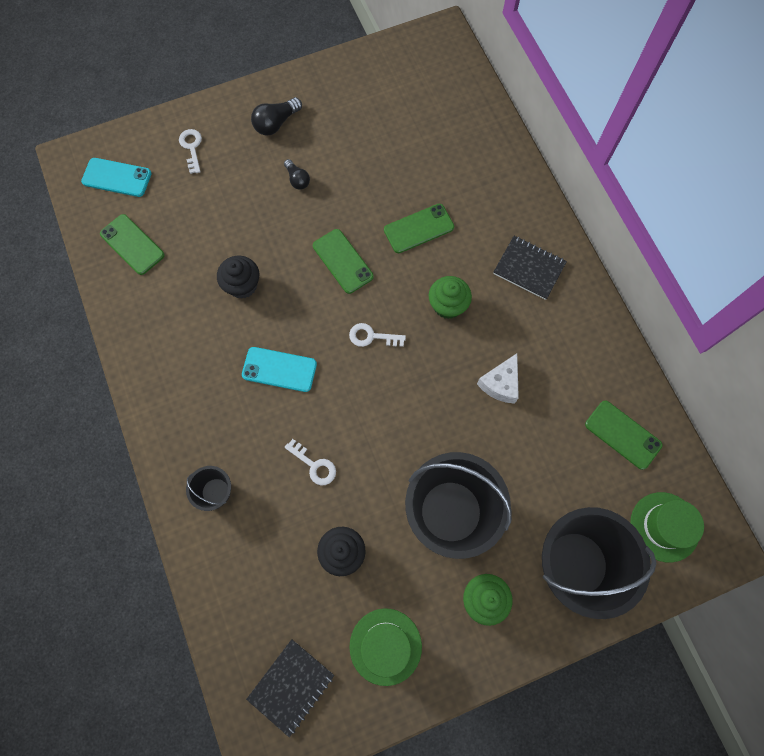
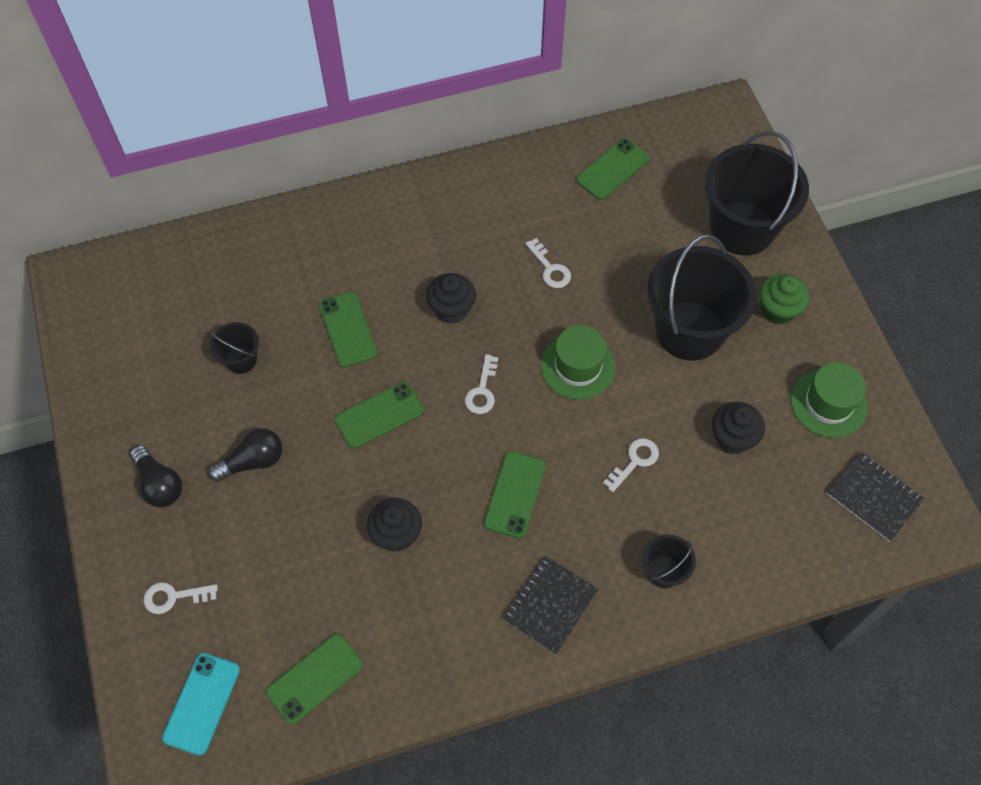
camera: 85 degrees left, 10 degrees down
turquoise phone [242,347,317,392] -> green phone [484,451,546,538]
black light bulb [284,159,310,190] -> black light bulb [208,428,283,482], size x1.52
green cupcake [429,276,472,319] -> black cupcake [426,273,476,324]
white cheese [477,353,519,404] -> white key [525,238,571,288]
black notebook [493,236,567,300] -> black notebook moved to [503,556,598,655]
green hat [630,492,704,562] -> green hat moved to [541,325,616,400]
none -> black bucket [210,322,259,374]

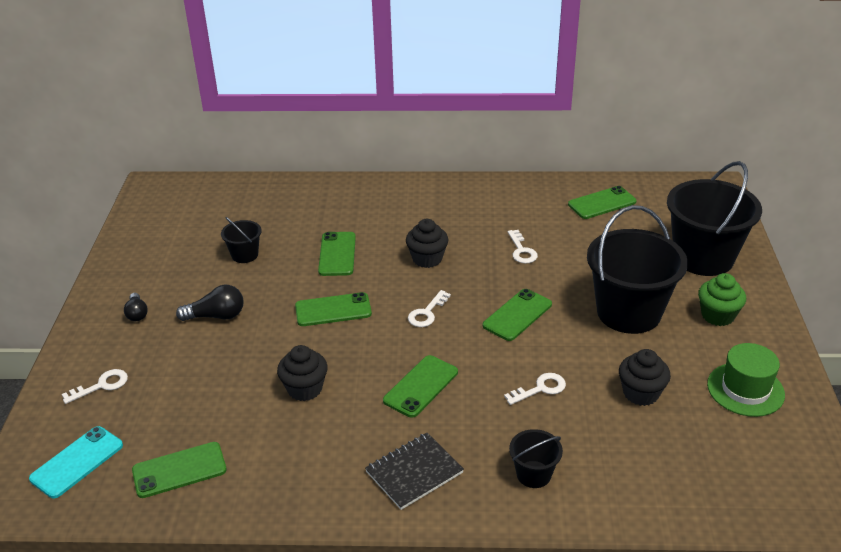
camera: 20 degrees right, 25 degrees down
black light bulb [130,445,182,508] -> black light bulb [124,293,148,321], size x0.66
white key [144,582,218,614] -> white key turned 135 degrees clockwise [62,369,128,404]
green hat [541,325,616,400] -> green phone [483,289,552,341]
black notebook [827,452,924,541] -> none

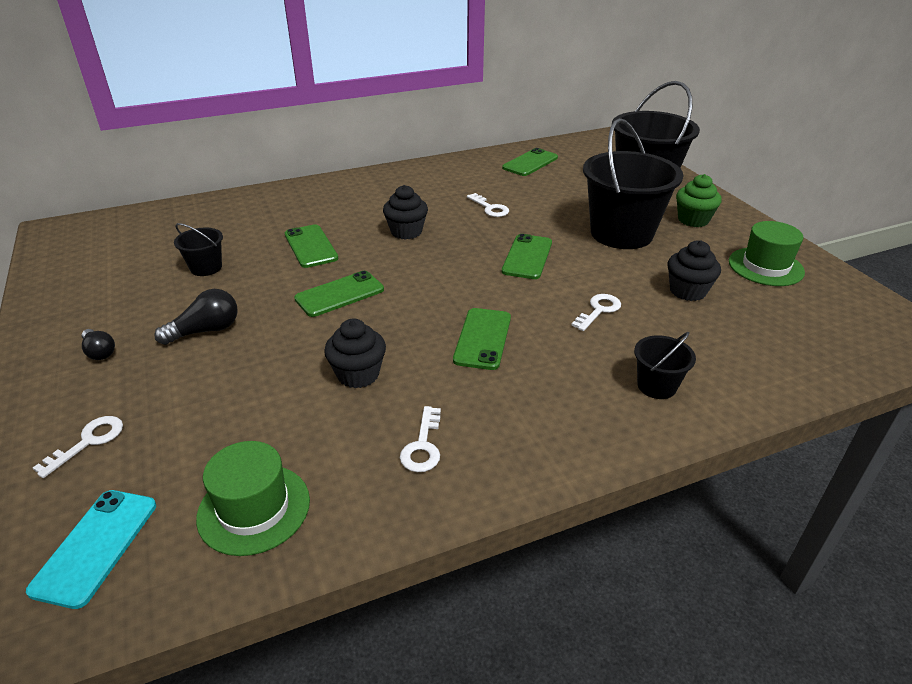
camera: 25 degrees left, 0 degrees up
green phone [132,442,227,498] -> green hat [196,441,310,556]
black notebook [365,433,464,510] -> none
white key [408,290,451,327] -> white key moved to [400,406,441,472]

